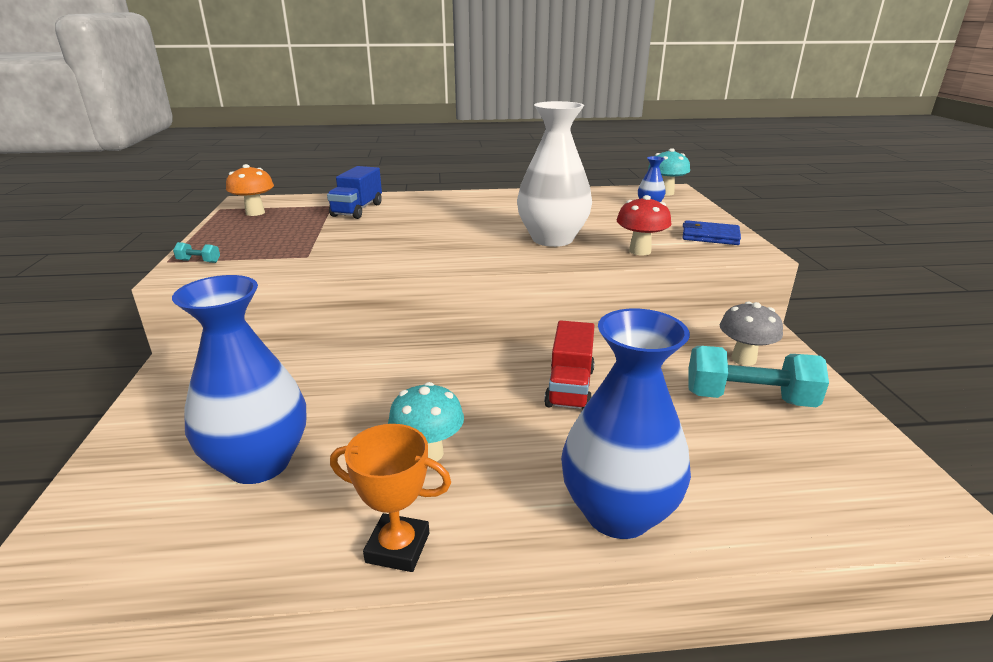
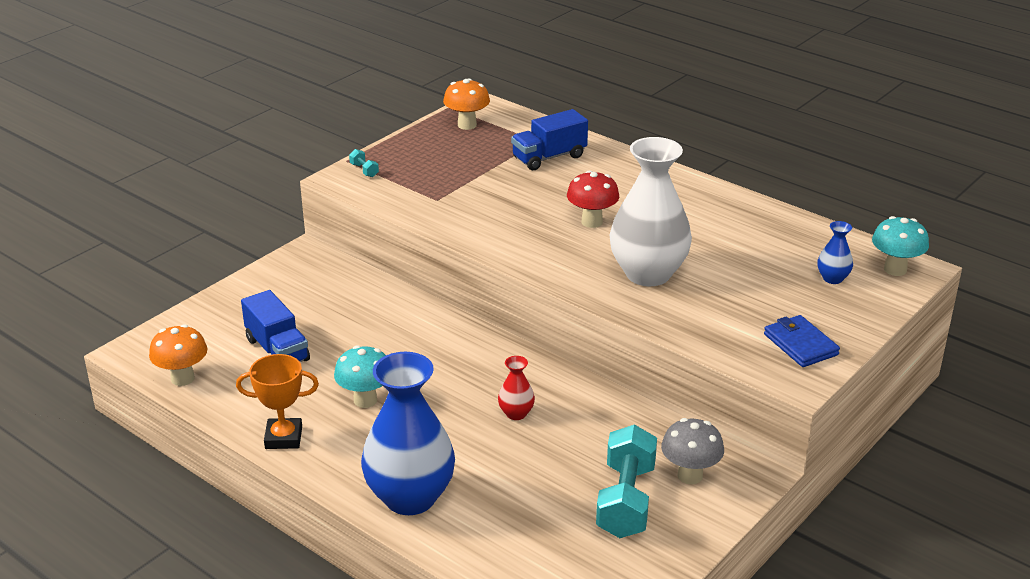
camera: 45 degrees right, 5 degrees up
blue vase [172,275,306,484] -> blue truck [241,290,310,362]
orange trophy [330,424,451,572] -> orange trophy turned 60 degrees counterclockwise [236,354,319,449]
red truck [544,320,595,409] -> red vase [498,356,535,420]
red mushroom [617,195,671,255] -> red mushroom moved to [567,170,619,228]
turquoise dumbbell [688,346,829,407] -> turquoise dumbbell turned 45 degrees clockwise [596,424,657,538]
none -> orange mushroom [149,324,207,386]

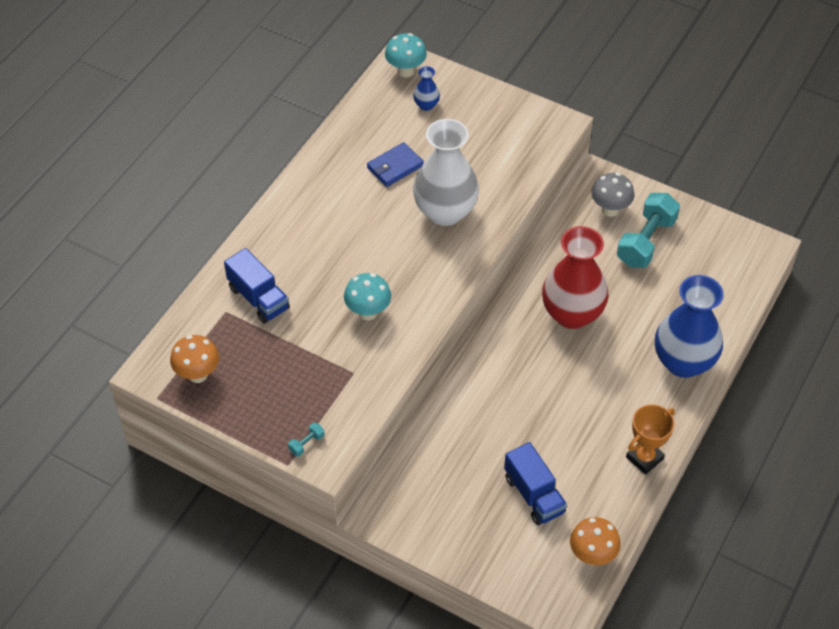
camera: 100 degrees left, 20 degrees up
orange trophy [236,354,319,449] -> orange trophy turned 60 degrees clockwise [626,404,675,475]
blue truck [241,290,310,362] -> blue truck turned 105 degrees clockwise [504,442,567,525]
turquoise mushroom [334,345,386,408] -> turquoise mushroom moved to [344,273,391,320]
red vase [498,356,535,420] -> red vase [542,226,608,329], size x2.32
red mushroom [567,170,619,228] -> none
turquoise dumbbell [596,424,657,538] -> turquoise dumbbell turned 60 degrees counterclockwise [617,193,680,268]
blue wallet [764,315,840,367] -> blue wallet moved to [367,142,424,187]

